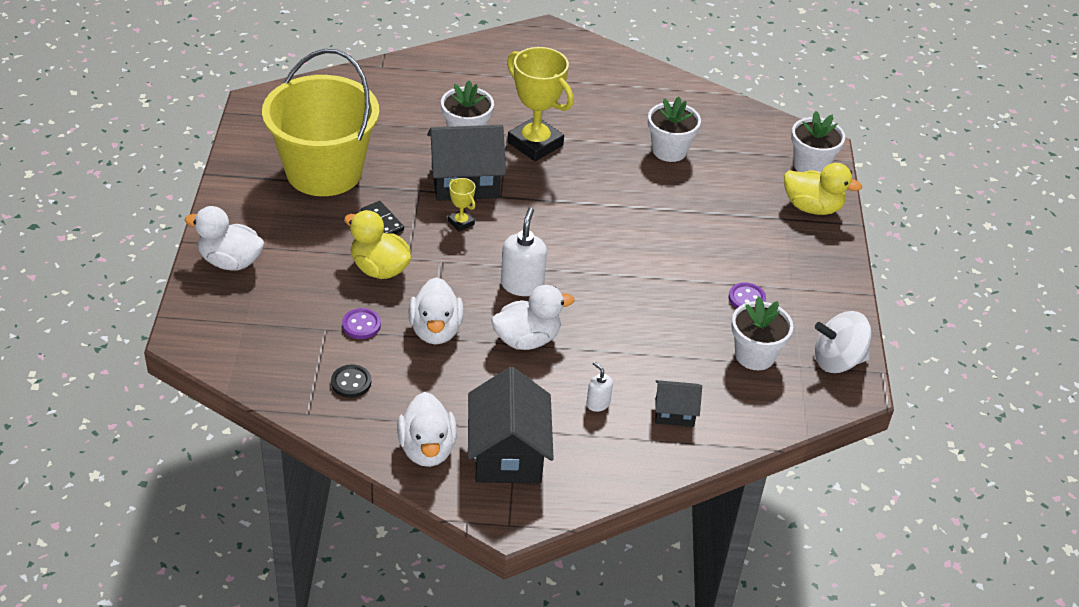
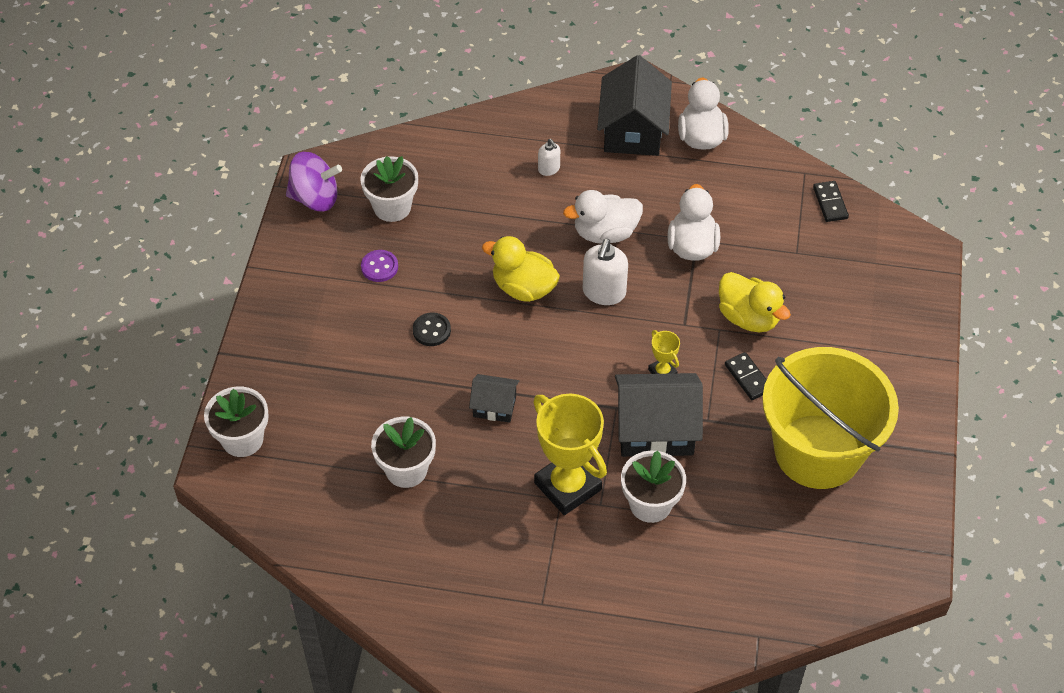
camera: 170 degrees left, 10 degrees up
white duck [185,206,264,270] -> none
black button [331,364,371,398] -> black button moved to [413,312,451,346]
purple button [342,308,381,339] -> none
black house [655,380,702,427] -> black house moved to [469,374,519,423]
yellow duck [784,163,862,215] -> yellow duck moved to [482,236,560,302]
white spinning top [815,311,871,373] -> purple spinning top [286,152,342,211]
none -> black domino [813,181,849,222]

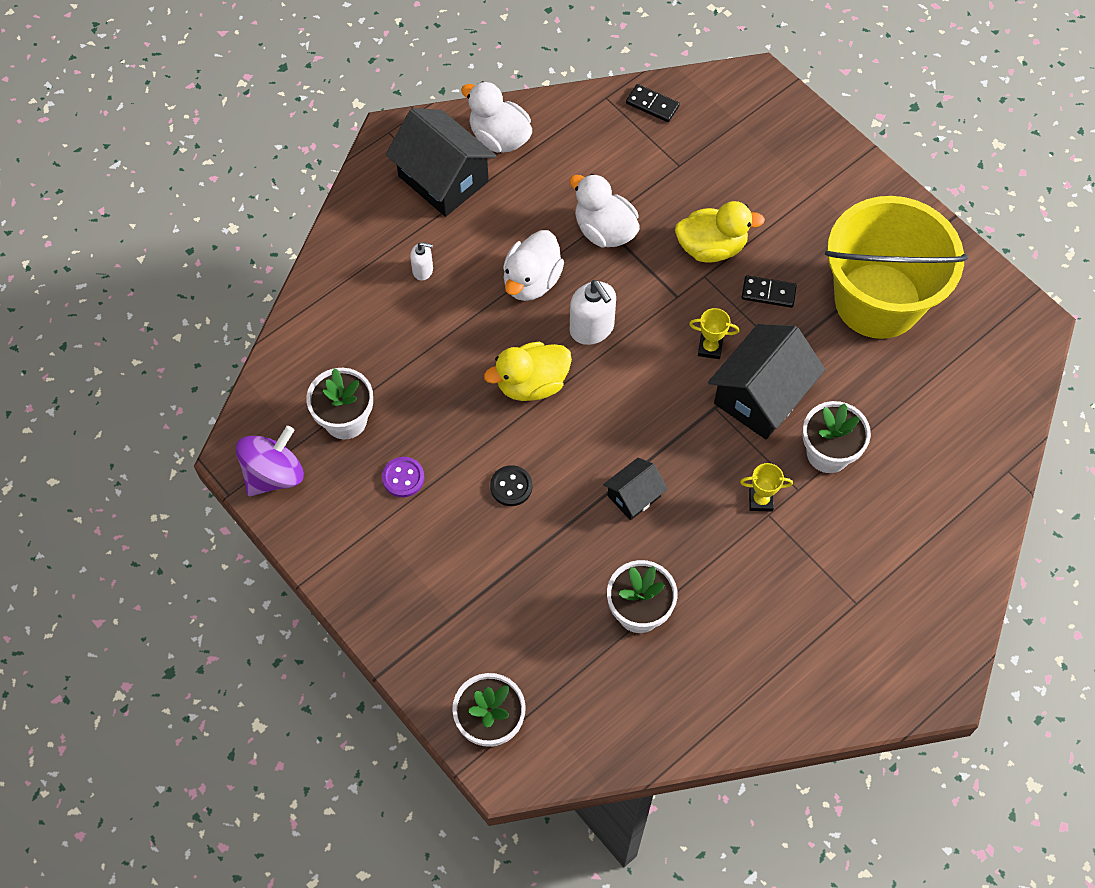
camera: 50 degrees left, 10 degrees up
yellow trophy [533,394,607,515] -> yellow trophy [740,463,793,512], size x0.46

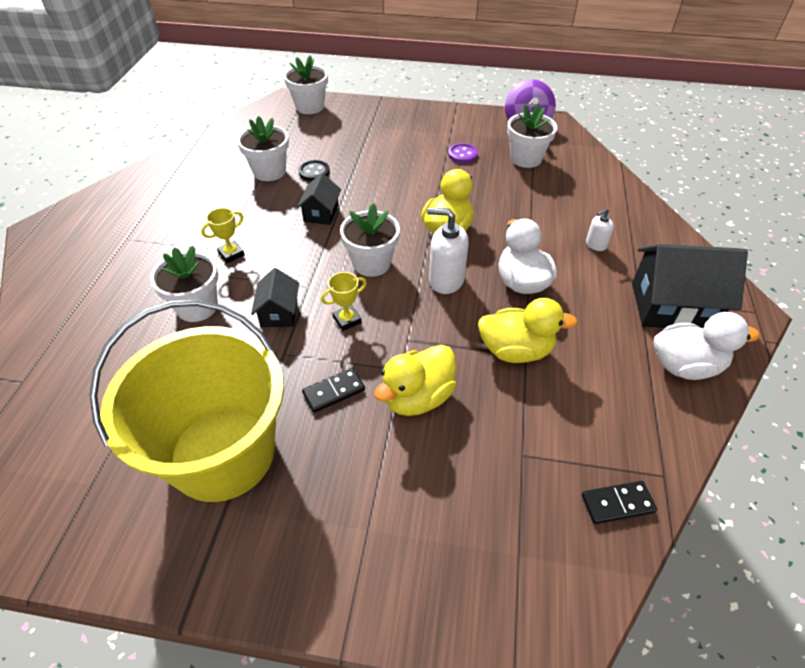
camera: 140 degrees right, 15 degrees down
black button [490,465,532,506] -> black button moved to [299,160,330,181]
white duck [570,174,639,248] -> yellow duck [478,298,578,363]
black house [708,324,825,439] -> black house [251,268,299,327], size x0.53
none -> white flower pot [340,203,400,277]

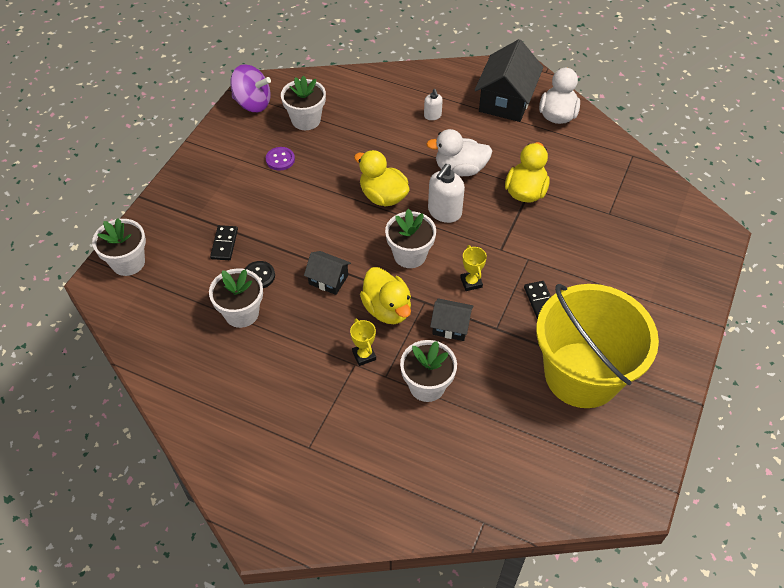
camera: 75 degrees left, 5 degrees up
yellow duck [374,345,456,416] -> yellow duck moved to [360,267,411,324]
black domino [582,481,657,524] -> black domino moved to [210,225,238,260]

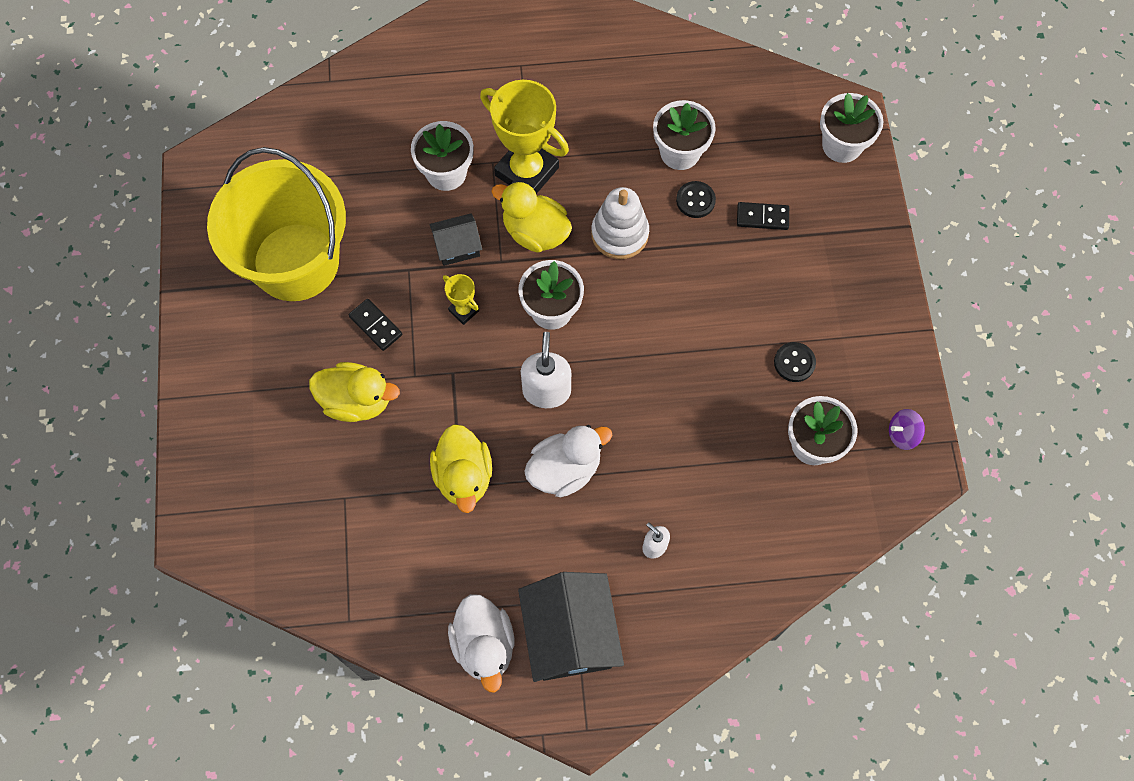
camera: 150 degrees right, 15 degrees up
black domino [210,225,238,260] -> black domino turned 60 degrees counterclockwise [737,202,789,230]
purple spinning top [230,64,271,112] -> purple spinning top [889,409,925,450], size x0.55
purple button [266,147,295,171] -> black button [774,342,816,382]
black house [304,251,351,295] -> white stacking toy [591,187,649,259]
yellow trophy [350,319,376,366] -> yellow trophy [480,80,569,194], size x2.19
yellow duck [354,150,409,206] -> yellow duck moved to [309,362,400,422]

